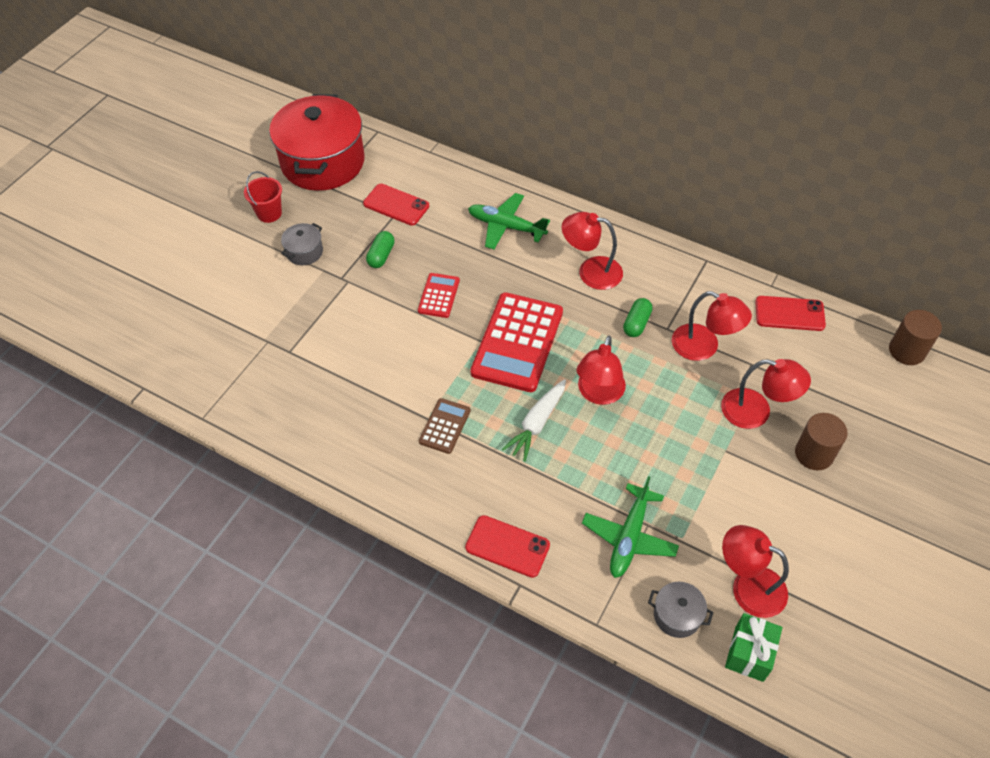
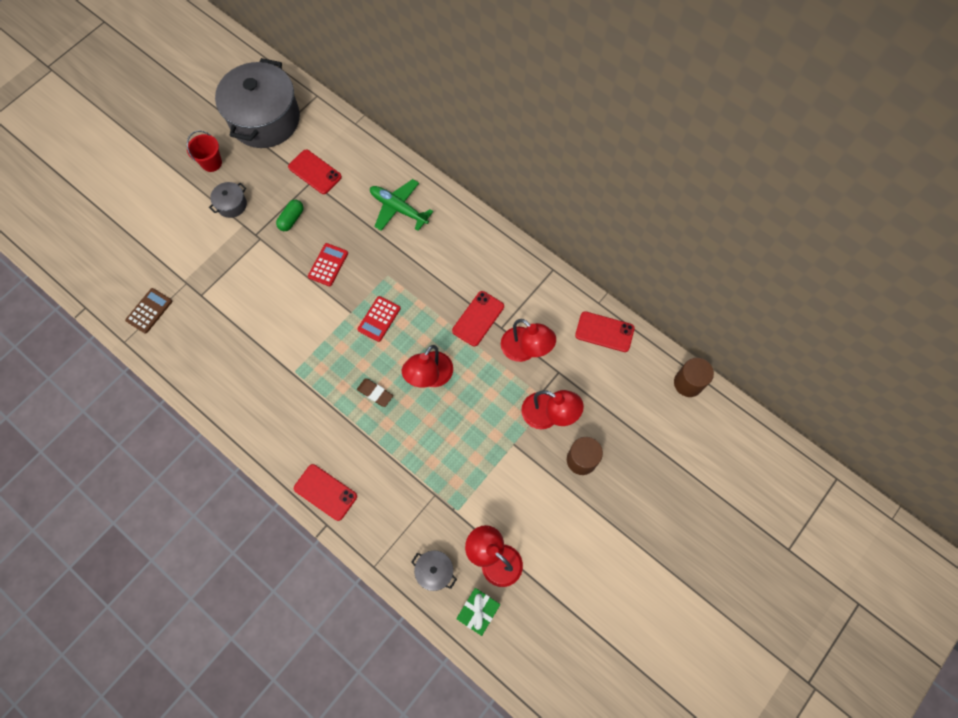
camera: 10 degrees right, 15 degrees up
red pot [269,94,365,191] -> grey pot [215,58,300,148]
brown calculator [419,398,471,454] -> brown calculator moved to [125,288,172,334]
red calculator [470,292,563,392] -> red calculator [357,296,401,342], size x0.49
white carrot [502,379,566,461] -> brown eraser [357,378,393,407]
red lamp [562,212,623,290] -> none
green plane [582,476,679,578] -> none
green capsule [623,298,653,337] -> red phone [452,291,504,346]

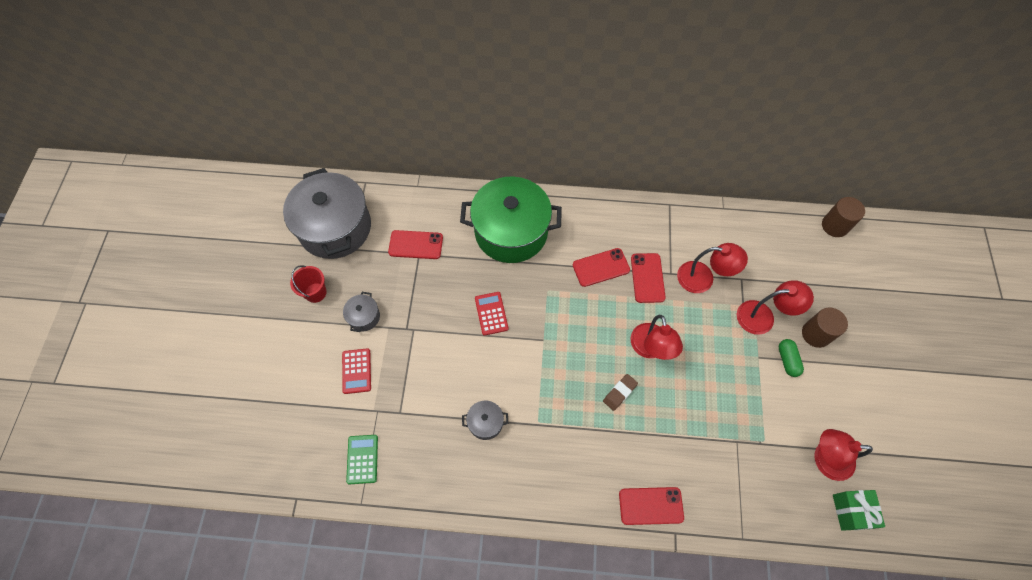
camera: 35 degrees left, 5 degrees down
brown calculator [125,288,172,334] -> green calculator [346,435,378,484]
green capsule [276,200,304,231] -> green capsule moved to [779,339,804,377]
red calculator [357,296,401,342] -> red calculator moved to [342,348,371,394]
brown eraser [357,378,393,407] -> brown eraser turned 45 degrees counterclockwise [603,374,638,411]
green plane [370,179,433,231] -> green pot [460,177,562,263]
grey pot [411,551,457,591] -> grey pot moved to [462,400,508,440]
red phone [575,311,635,352] -> red phone moved to [573,248,630,287]

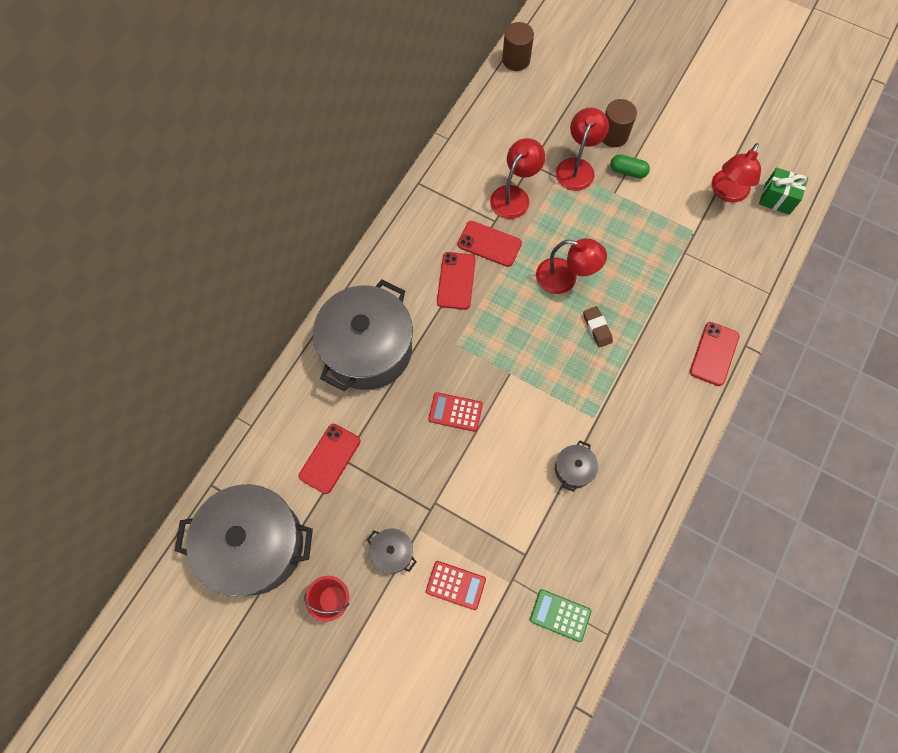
camera: 65 degrees left, 5 degrees up
green pot [460,177,562,263] -> grey pot [313,280,413,391]

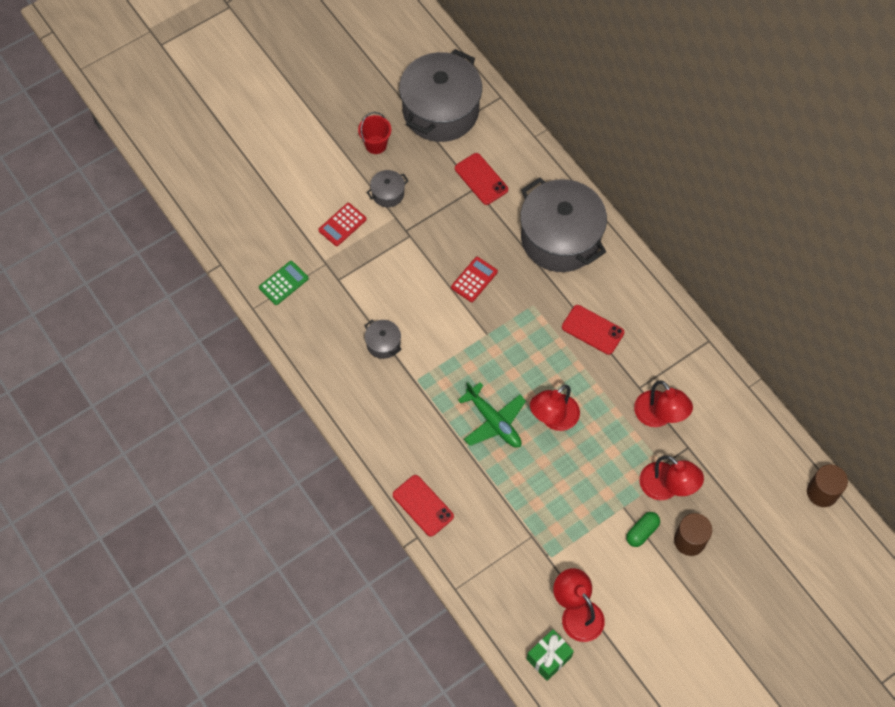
camera: 115 degrees right, 5 degrees down
red phone [457,221,522,267] -> none
brown eraser [583,306,613,348] -> green plane [458,382,526,448]

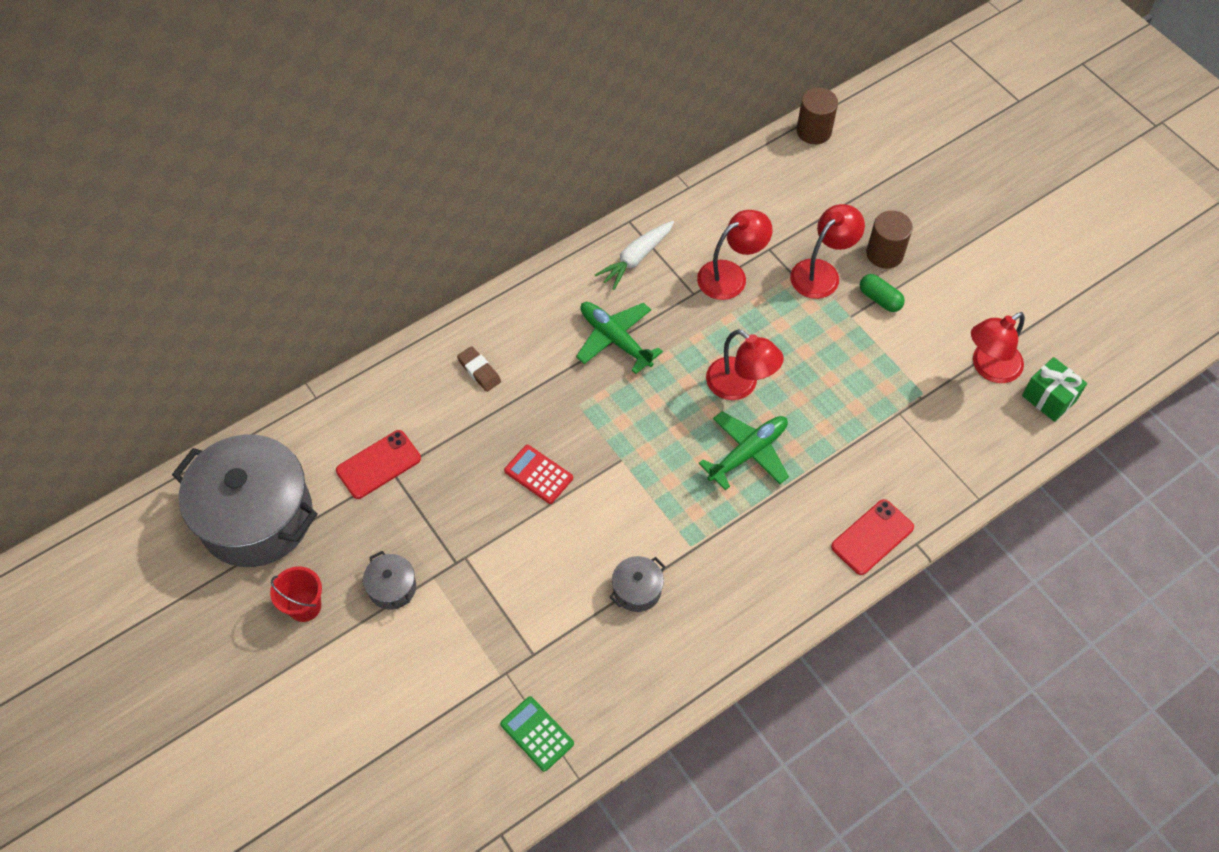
camera: 90 degrees left, 5 degrees down
red calculator [318,203,367,246] -> none
grey pot [520,177,607,272] -> brown eraser [457,346,501,392]
red phone [562,305,624,355] -> green plane [576,302,663,374]
none -> white carrot [595,221,674,290]

